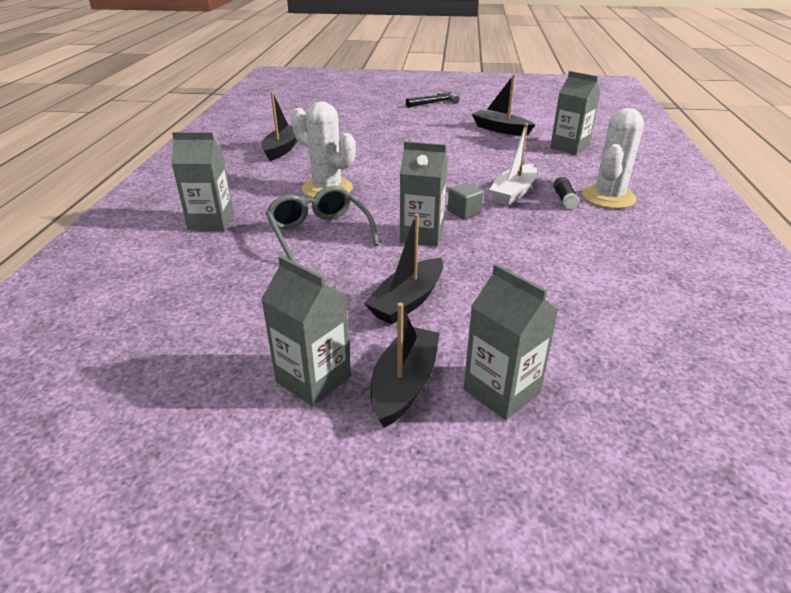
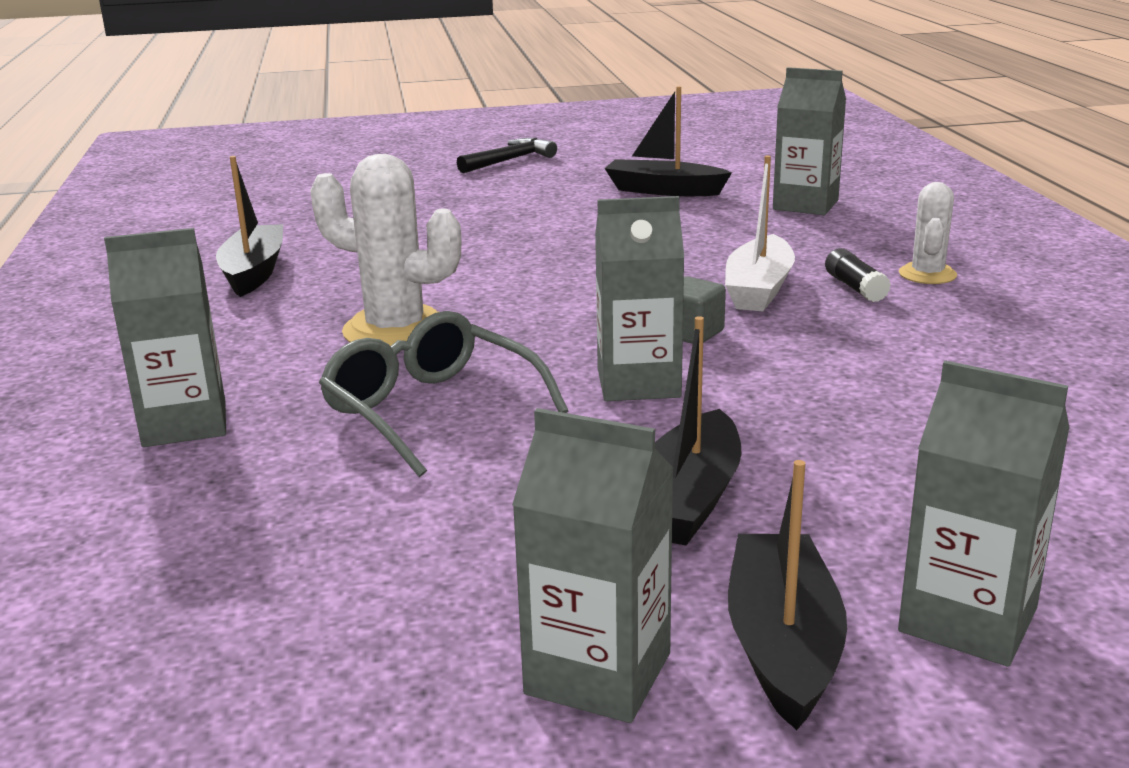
camera: 15 degrees left, 10 degrees down
white cactus [582,108,644,209] -> white cactus [899,182,957,284], size x0.57

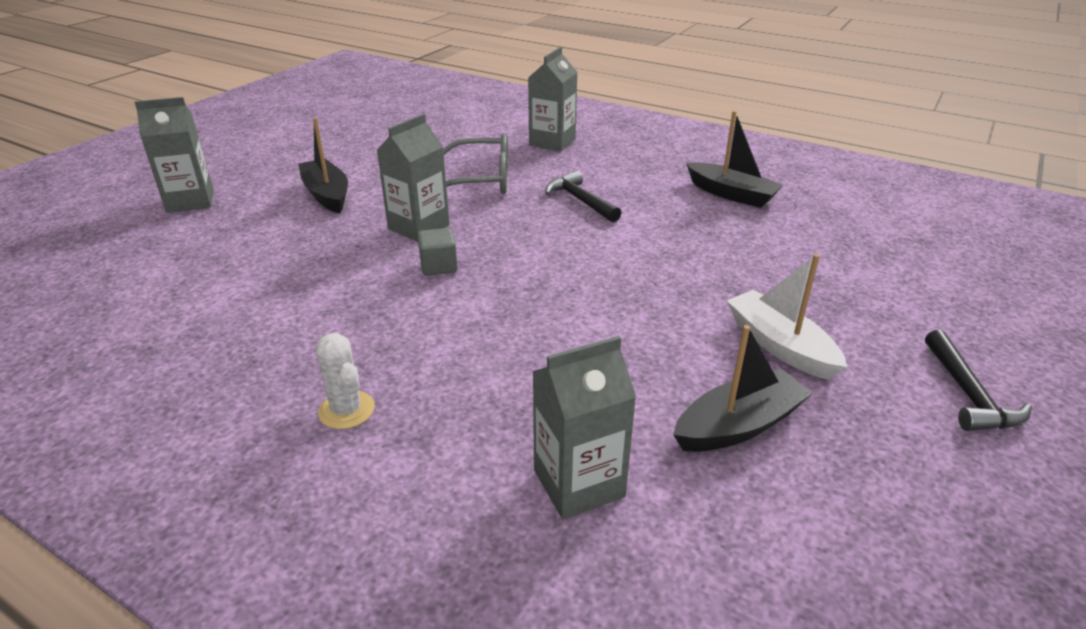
camera: 130 degrees right, 10 degrees up
white cactus [310,154,462,346] -> black hammer [545,171,621,222]
grey carton [512,408,674,723] -> none
white boat [725,155,795,311] -> white boat moved to [726,254,847,380]
black boat [728,460,847,730] -> none
black glue stick [825,248,891,302] -> none

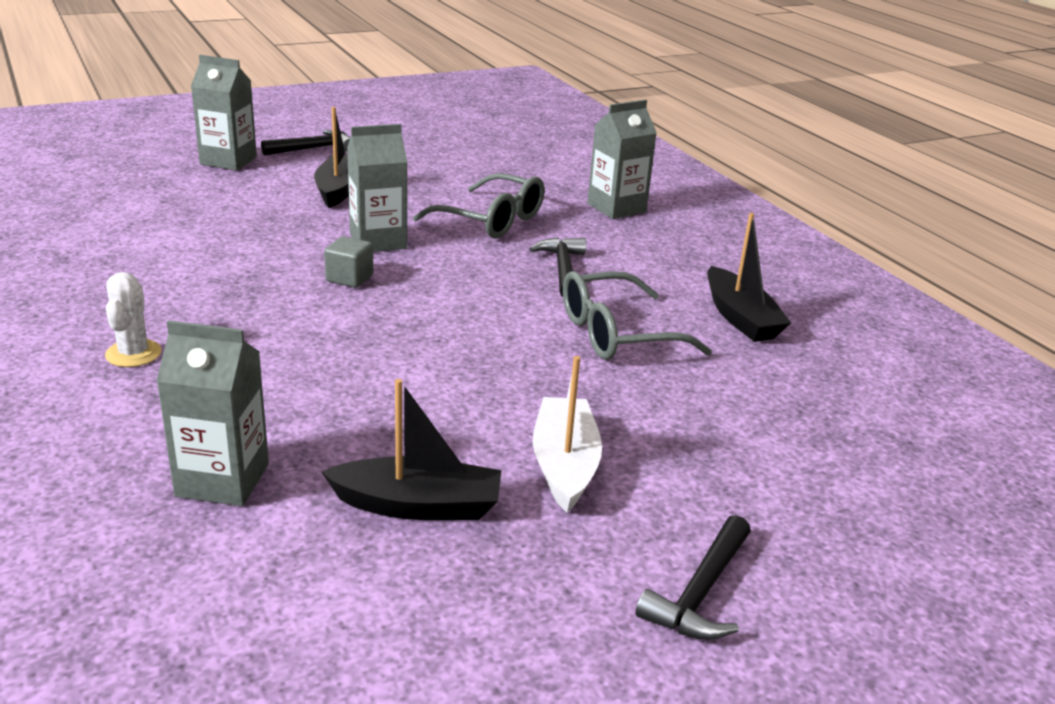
camera: 30 degrees right, 5 degrees down
none -> black hammer [261,130,351,156]
none -> grey glasses [563,271,712,360]

